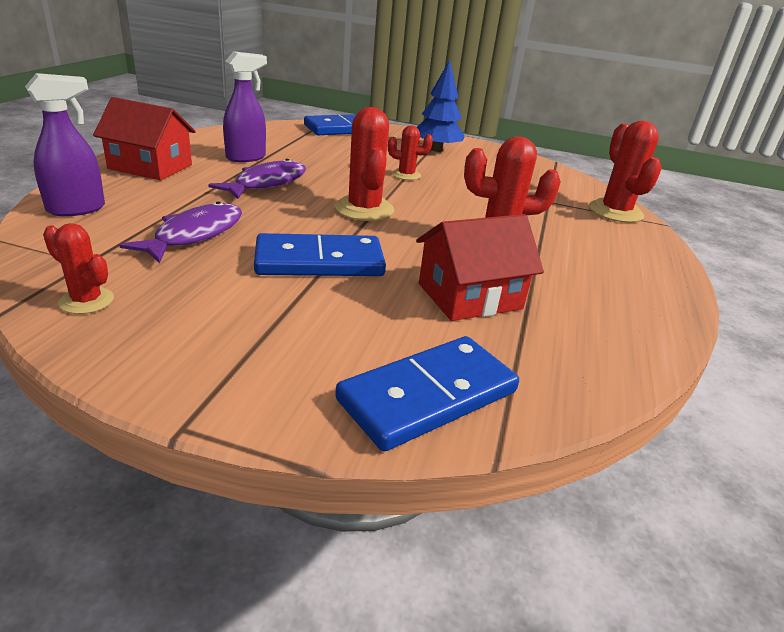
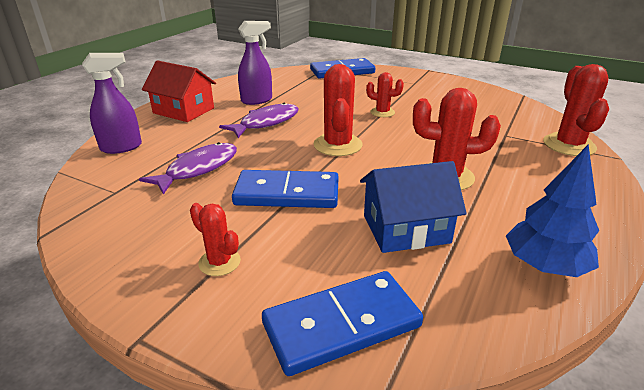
camera: 15 degrees right, 0 degrees up
red cactus [43,223,114,314] -> red cactus moved to [190,203,241,276]
red house [416,214,544,321] -> blue house [360,161,467,253]
blue tree [417,60,465,152] -> blue tree moved to [506,144,599,277]

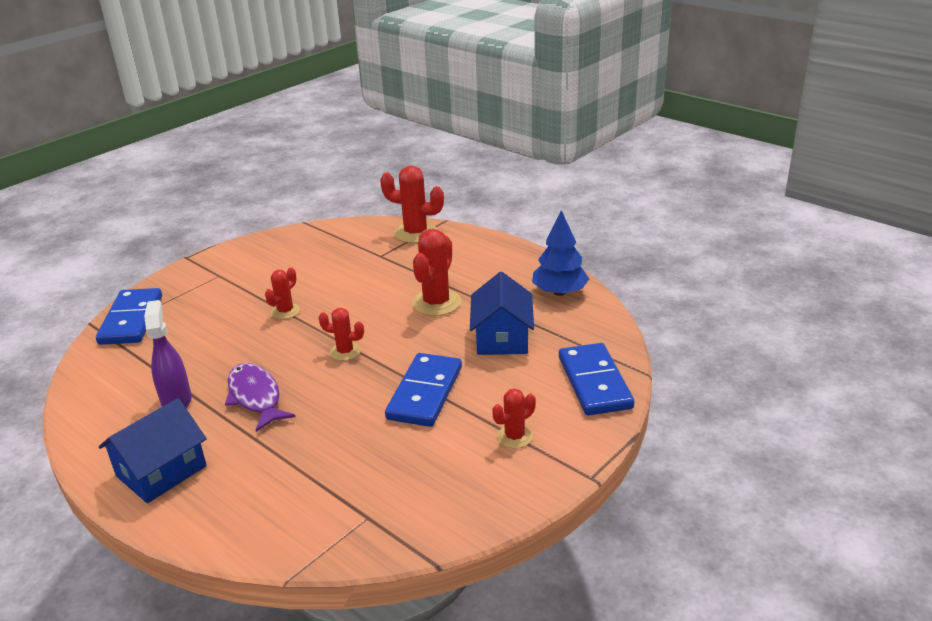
camera: 75 degrees left, 0 degrees up
purple spray bottle [82,53,142,154] -> none
purple fish [139,142,237,195] -> none
red house [142,60,216,122] -> blue house [99,398,207,503]
red cactus [314,64,363,156] -> red cactus [318,308,364,361], size x0.58

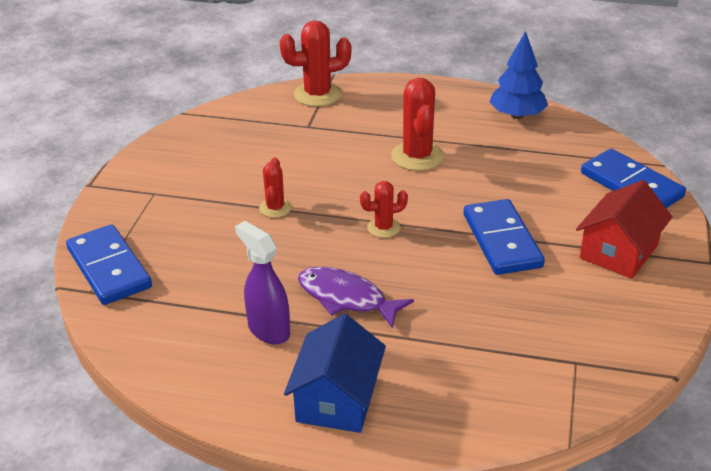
camera: 30 degrees left, 5 degrees up
blue house [470,272,534,355] -> none
red cactus [492,388,536,448] -> red house [576,180,672,279]

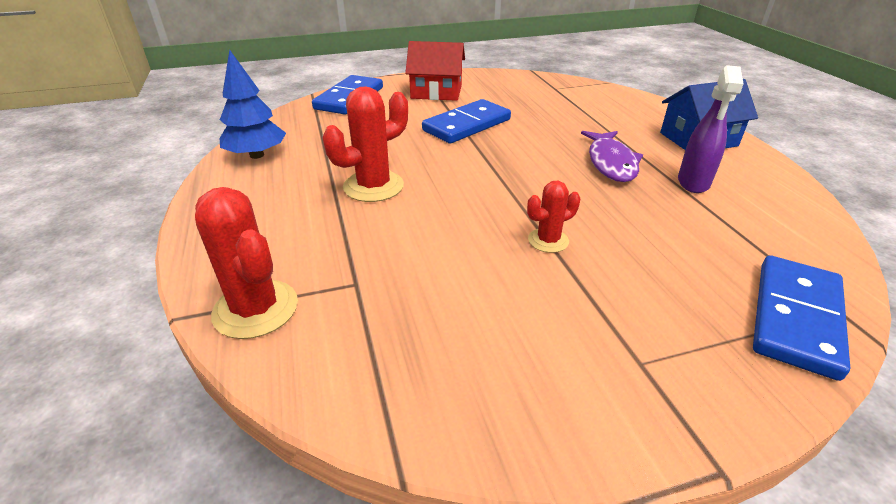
camera: 120 degrees left, 0 degrees up
red cactus [360,181,408,238] -> none

